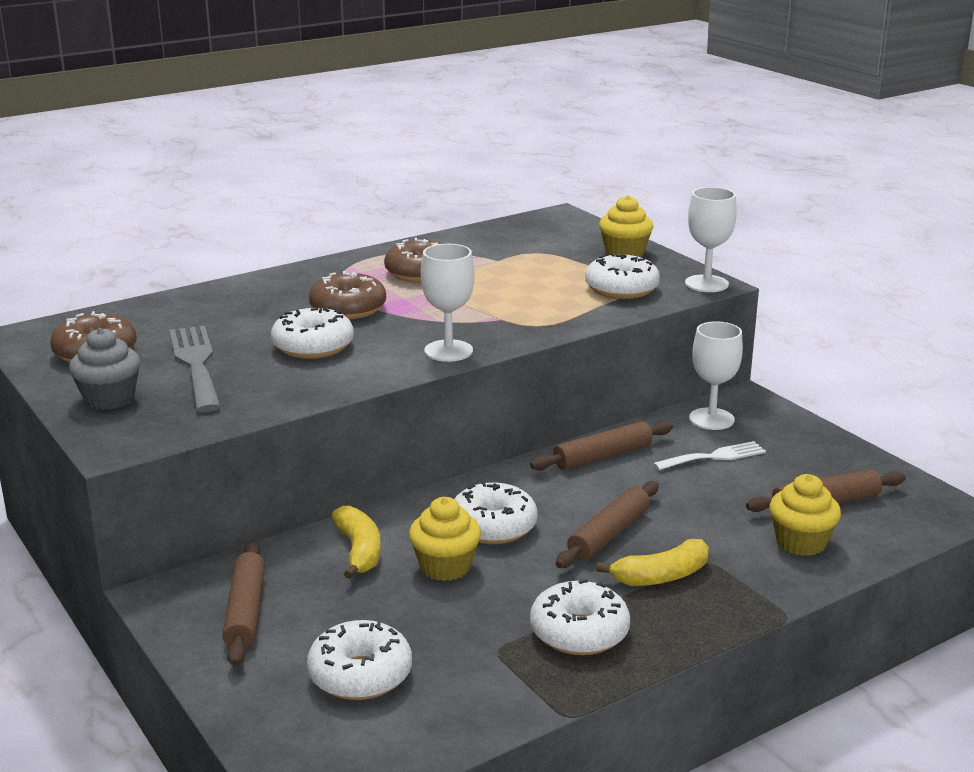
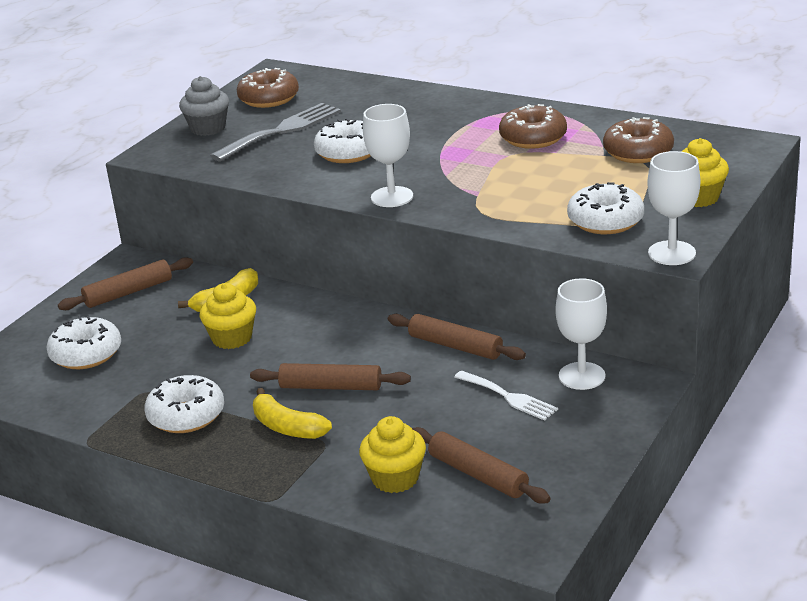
camera: 65 degrees right, 5 degrees up
brown donut [309,271,386,319] -> brown donut moved to [603,117,674,163]
white donut [454,481,538,544] -> none

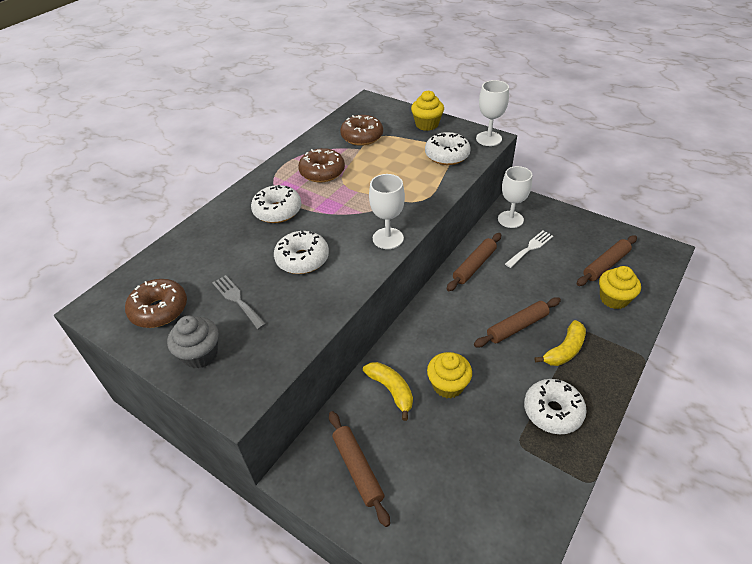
camera: 85 degrees left, 15 degrees up
white donut [46,315,121,369] -> white donut moved to [251,185,302,223]
grey fork [210,103,341,162] -> grey fork [212,275,266,330], size x0.63
brown rolling pin [250,363,411,390] -> brown rolling pin turned 45 degrees clockwise [474,297,561,347]

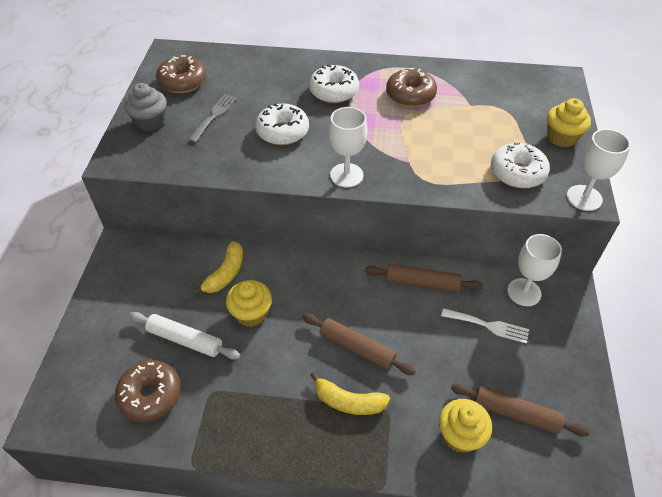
camera: 60 degrees right, 5 degrees up
brown rolling pin [329,411,390,527] -> none
brown donut [340,115,383,146] -> brown donut moved to [115,360,181,422]
white donut [524,379,587,434] -> none
none -> white rolling pin [129,312,240,360]

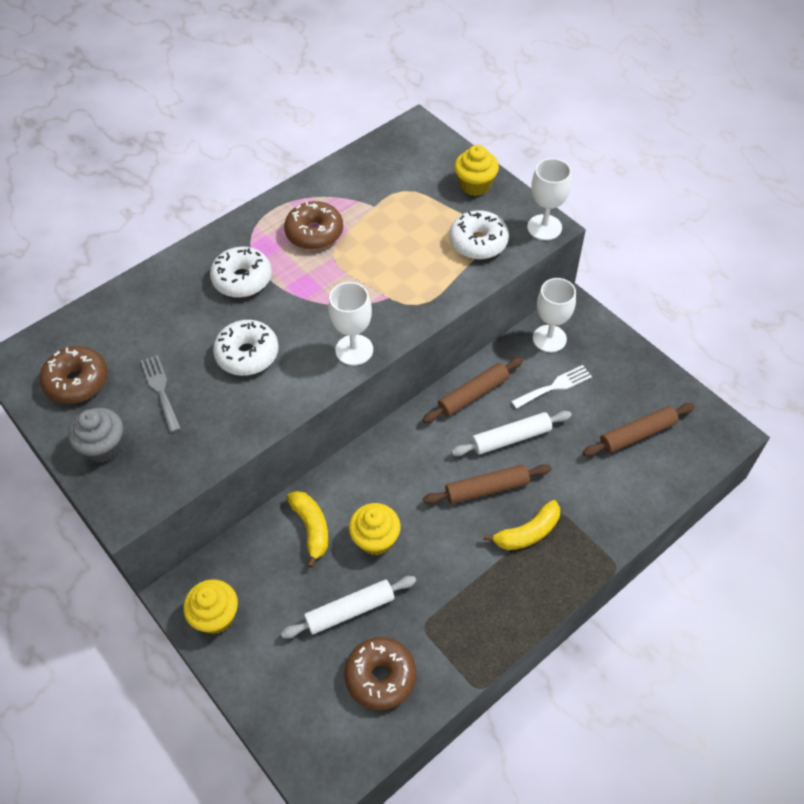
camera: 45 degrees left, 5 degrees up
yellow cupcake [439,399,492,453] -> yellow cupcake moved to [183,579,238,634]
none -> white rolling pin [451,411,572,456]

